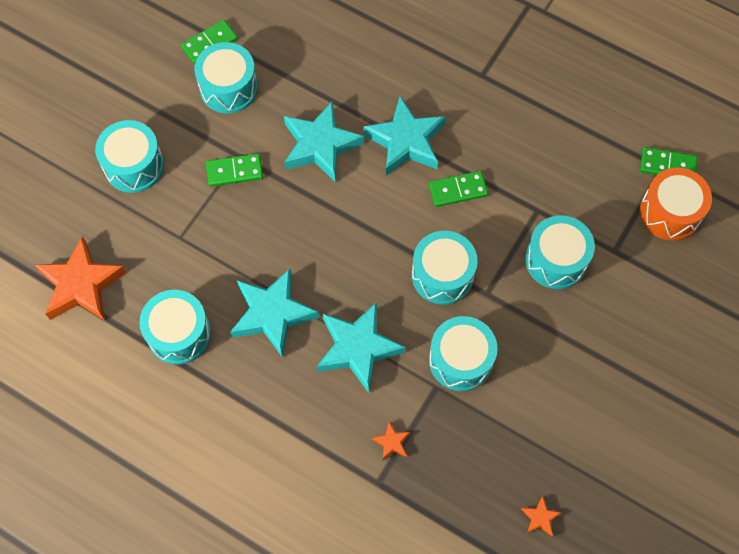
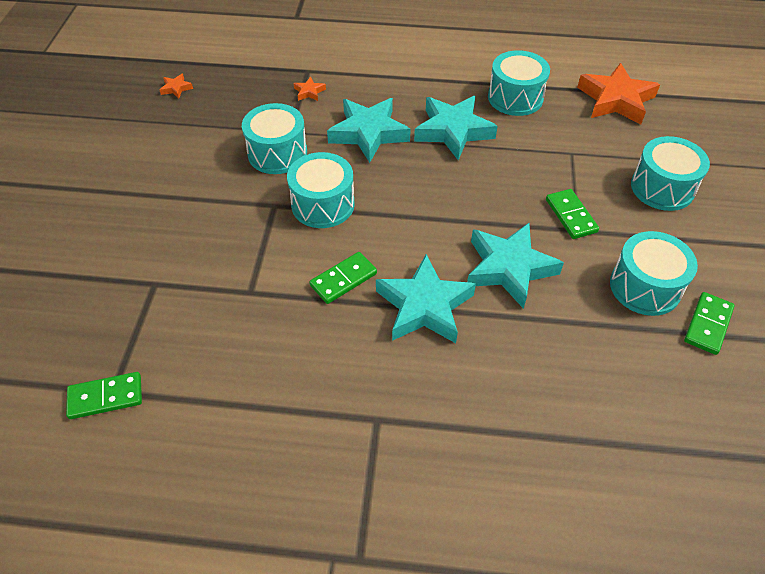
camera: 155 degrees right, 15 degrees down
green domino [206,153,263,187] -> green domino turned 75 degrees counterclockwise [546,189,599,239]
turquoise drum [525,215,595,289] -> none
orange drum [640,167,712,241] -> none

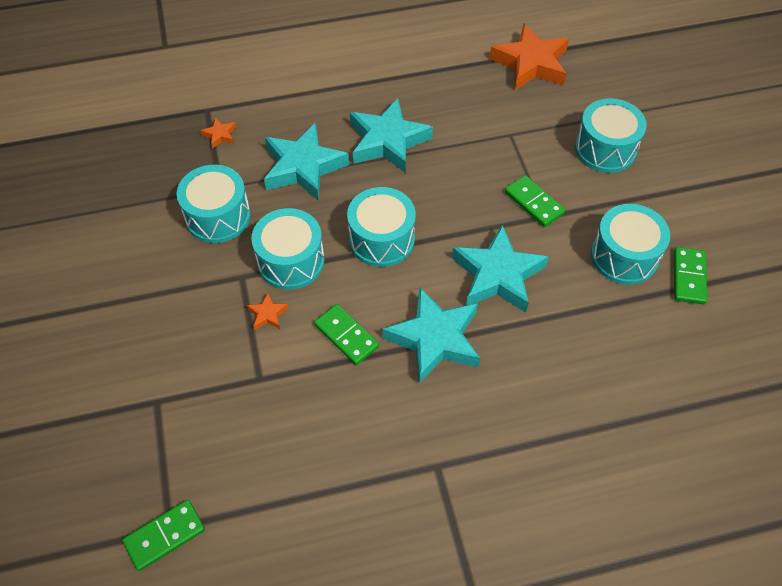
camera: 20 degrees left, 5 degrees up
orange star [159,74,193,99] -> orange star moved to [247,293,289,330]
green domino [309,252,377,304] -> green domino turned 75 degrees counterclockwise [314,304,379,365]
turquoise drum [488,50,550,116] -> turquoise drum moved to [347,187,416,267]

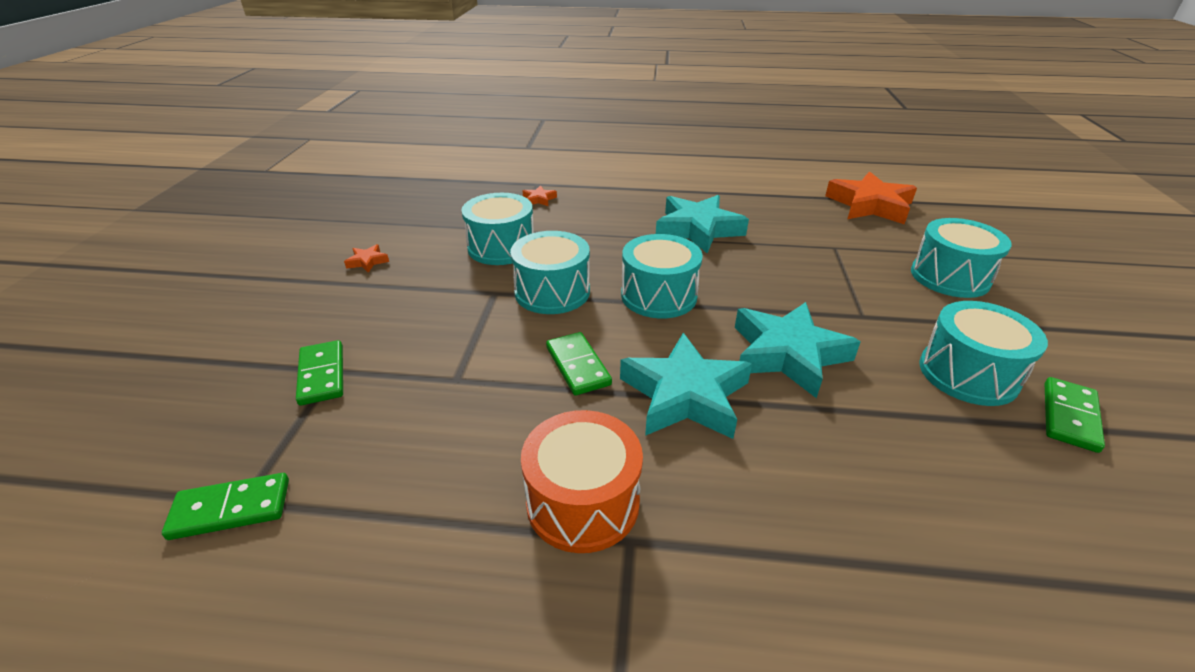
camera: 20 degrees right, 20 degrees down
orange star [247,293,289,330] -> orange star moved to [344,244,389,273]
turquoise star [264,123,349,201] -> none
green domino [505,175,565,227] -> green domino moved to [296,340,343,406]
none -> orange drum [521,410,643,553]

